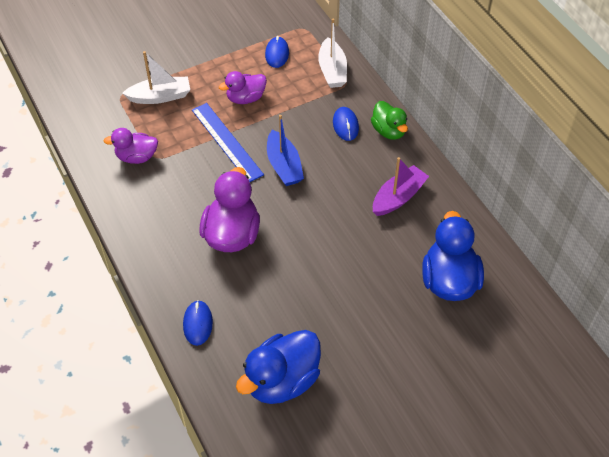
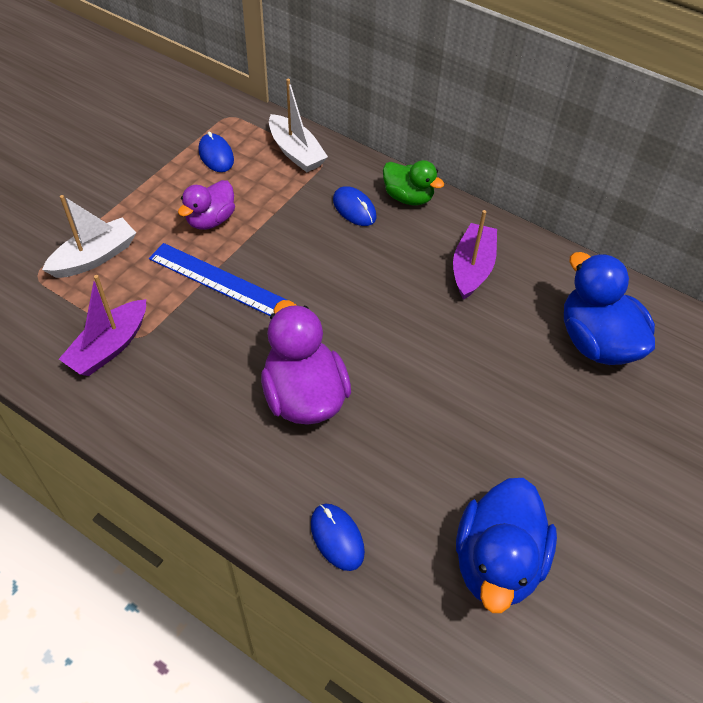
camera: 30 degrees left, 0 degrees up
purple duck [103,128,158,164] -> purple boat [59,275,146,376]
blue boat [267,115,304,186] -> none

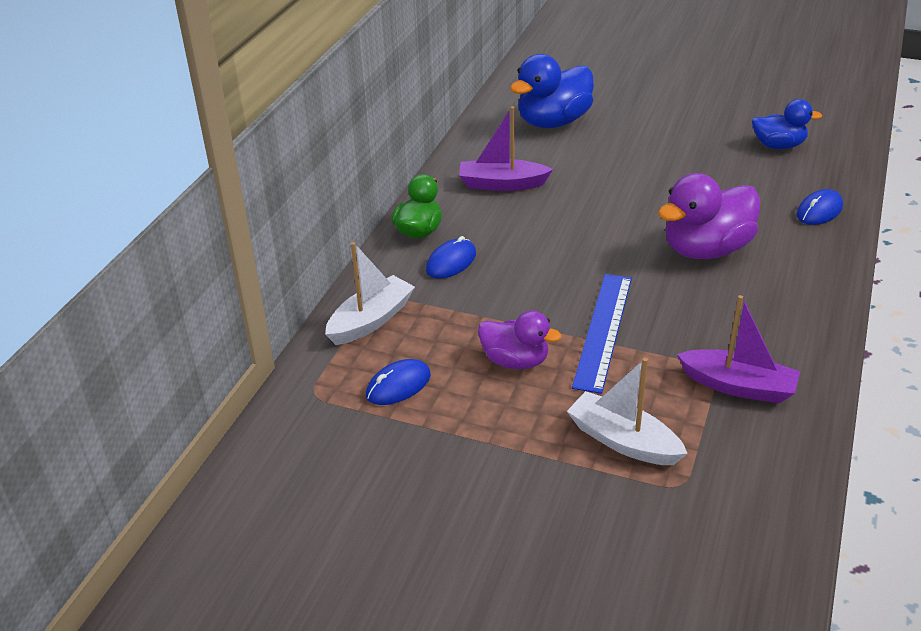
camera: 100 degrees left, 15 degrees down
blue duck [456,478,557,613] -> blue duck [752,99,822,149], size x0.62

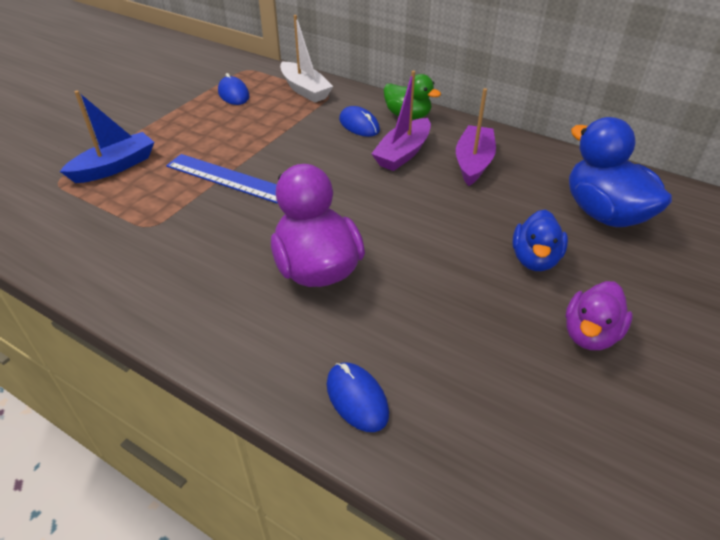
camera: 100 degrees right, 5 degrees up
purple duck [478,310,561,369] -> purple duck moved to [566,281,633,350]
white boat [567,358,688,465] -> blue boat [60,91,155,183]
purple boat [677,295,800,403] -> purple boat moved to [371,71,431,171]
blue duck [752,99,822,149] -> blue duck moved to [512,209,568,271]

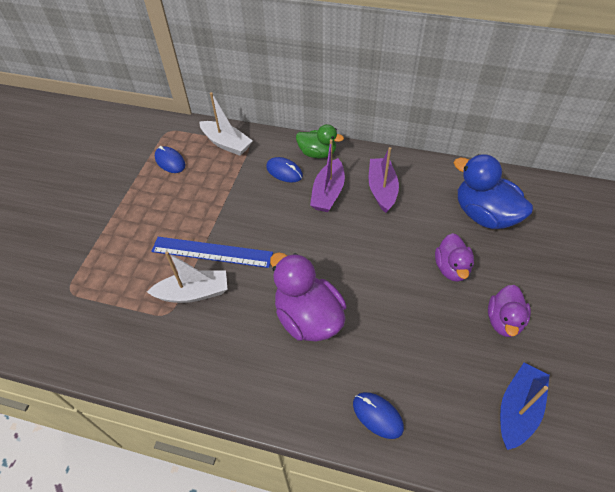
camera: 15 degrees left, 10 degrees up
blue boat [60,91,155,183] -> blue boat moved to [500,363,550,450]
blue duck [512,209,568,271] -> purple duck [435,233,474,282]
none -> white boat [147,251,227,303]

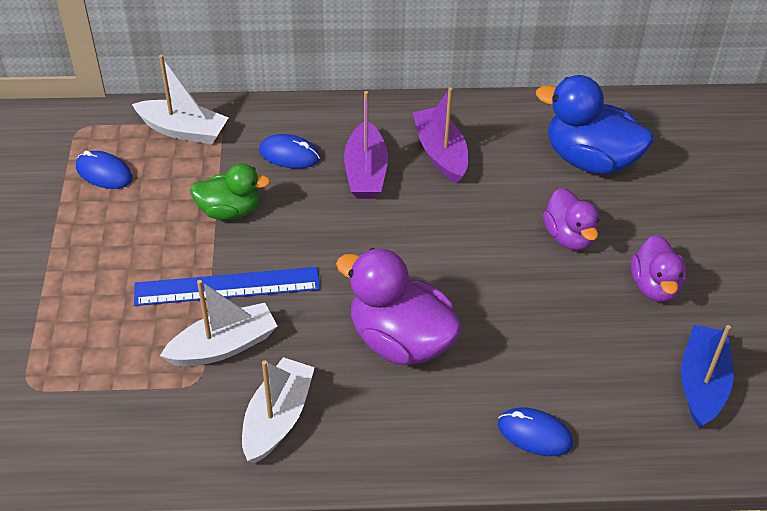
camera: 20 degrees left, 5 degrees down
green duck [296,124,344,158] -> green duck moved to [190,164,270,220]
none -> white boat [242,357,315,463]

